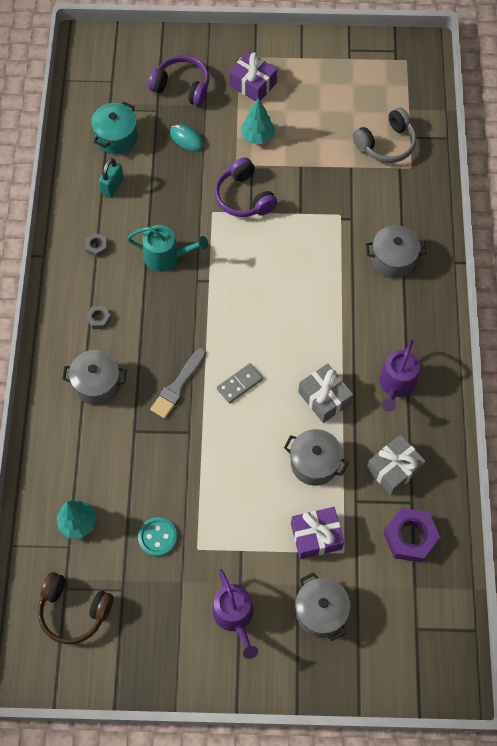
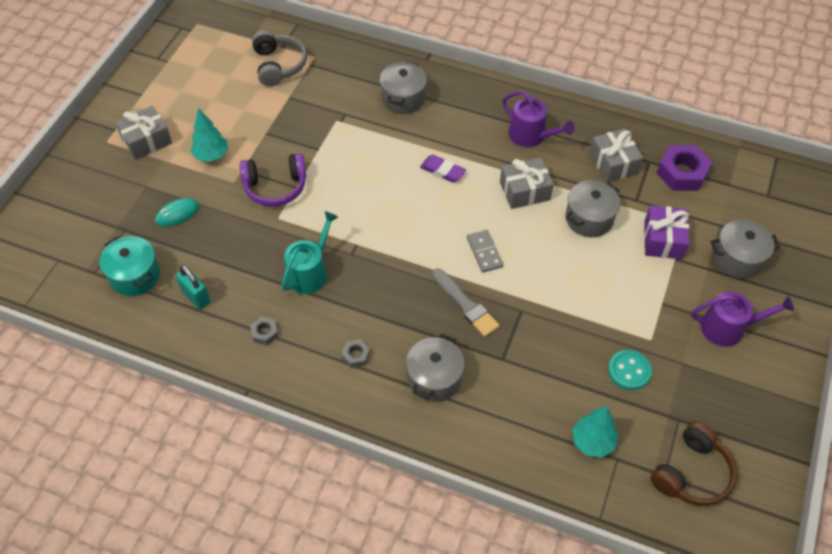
camera: 70 degrees left, 10 degrees down
purple headphones [148,55,209,106] -> none
purple gift [229,52,277,102] -> grey gift [115,106,172,160]
none -> purple eraser [420,155,466,183]

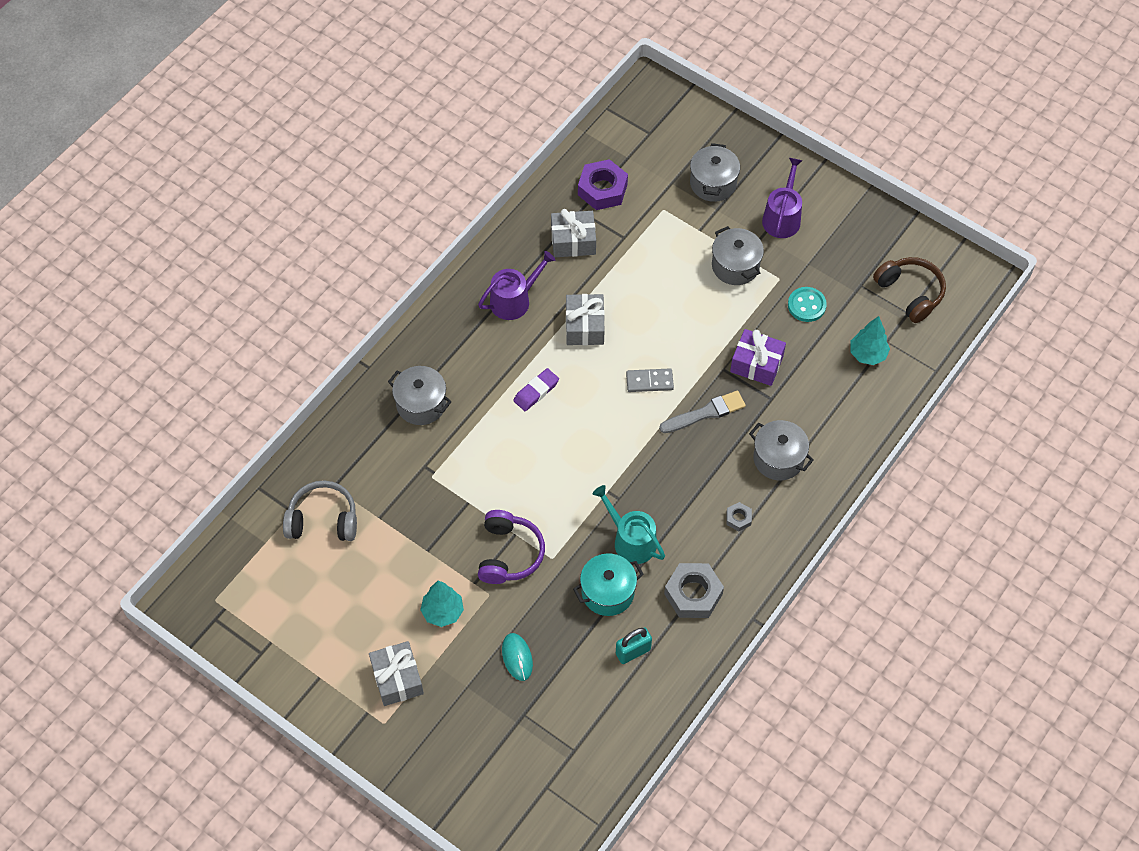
camera: 75 degrees left, 5 degrees up
turquoise pot [100,236,160,296] -> turquoise pot moved to [573,553,644,616]
grey nut [250,317,278,345] -> grey nut [664,563,724,618], size x2.03
grey pot [566,180,620,237] -> grey pot moved to [712,226,764,285]
purple gift [644,206,689,259] -> purple gift moved to [730,329,786,386]

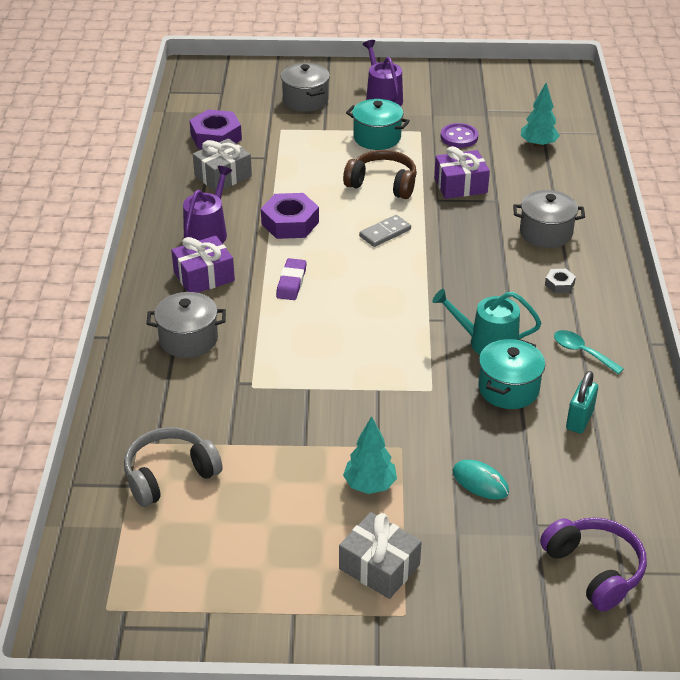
camera: 35 degrees left, 20 degrees down
purple headphones [478,510,545,584] -> purple headphones moved to [540,517,647,612]
grey gift [566,294,605,345] -> purple nut [261,193,319,239]
grey brush [659,391,746,433] -> none
grey nut [664,563,724,618] -> turquoise spoon [554,330,624,374]
grey pot [712,226,764,285] -> turquoise pot [346,99,410,150]
turquoise button [788,287,827,322] -> purple button [441,123,478,148]
brown headphones [873,257,946,323] -> brown headphones moved to [343,150,417,199]
none -> purple gift [171,236,235,293]

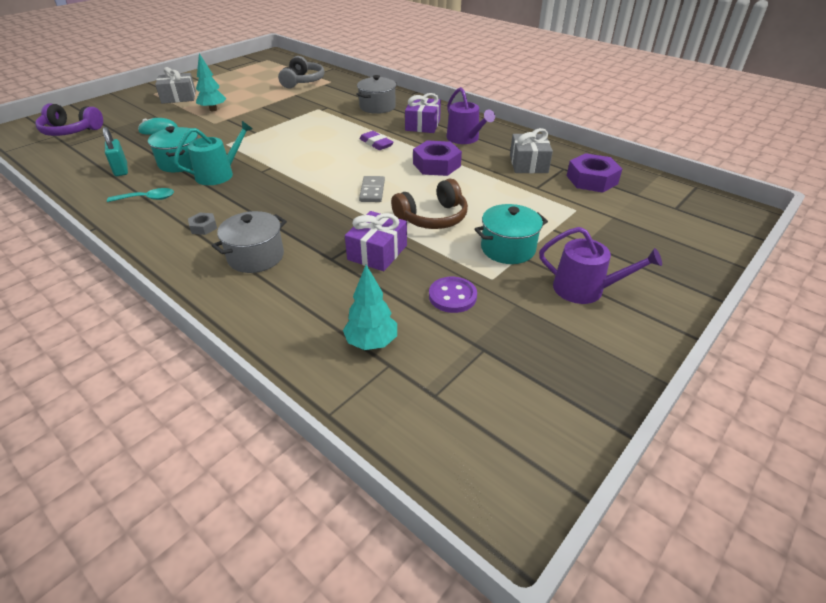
camera: 130 degrees right, 0 degrees up
grey pot [281,63,330,112] -> none

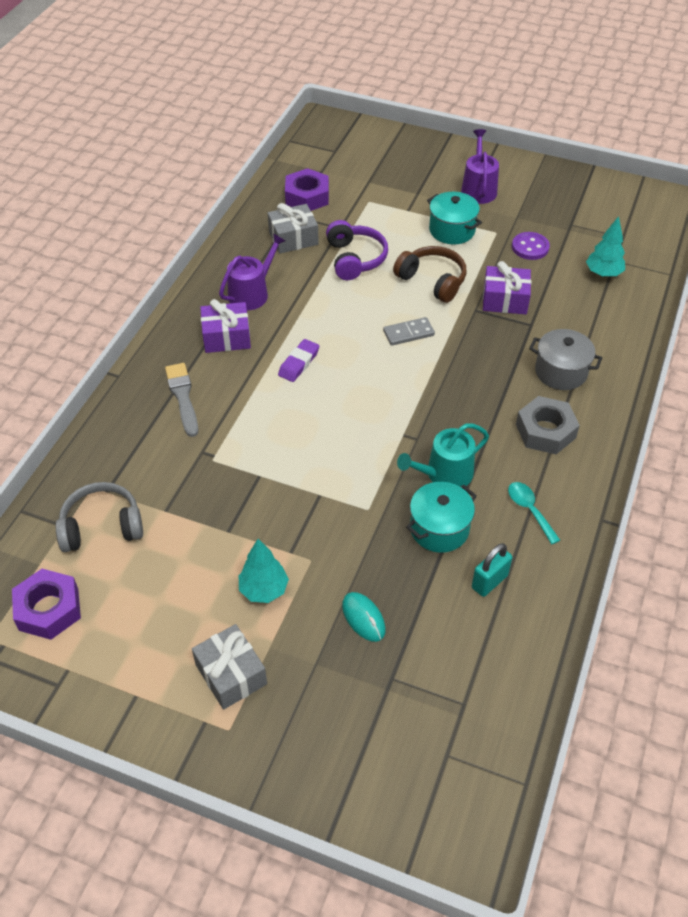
camera: 110 degrees left, 10 degrees up
purple headphones [35,103,103,136] -> purple headphones moved to [326,220,388,280]
turquoise watering can [174,121,253,185] -> turquoise watering can turned 60 degrees counterclockwise [397,423,489,486]
grey nut [188,213,217,235] -> grey nut [516,396,580,454], size x2.03
grey pot [356,75,396,114] -> grey brush [165,363,198,437]
purple nut [413,140,462,176] -> purple nut moved to [12,569,81,640]

